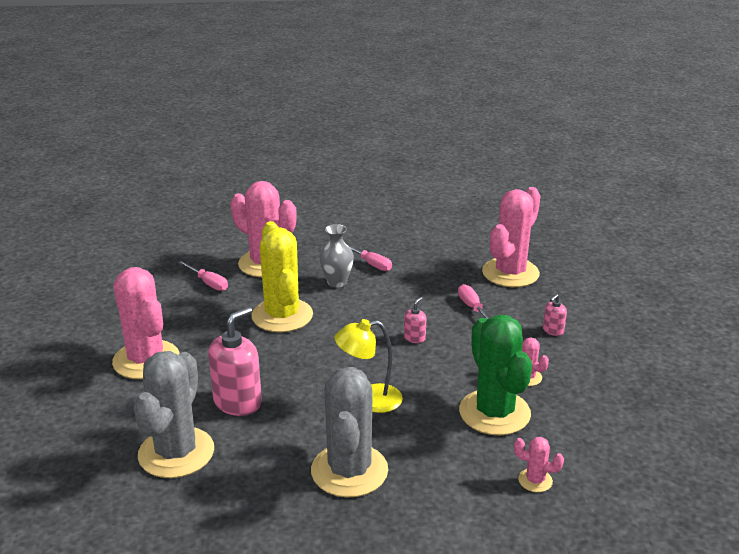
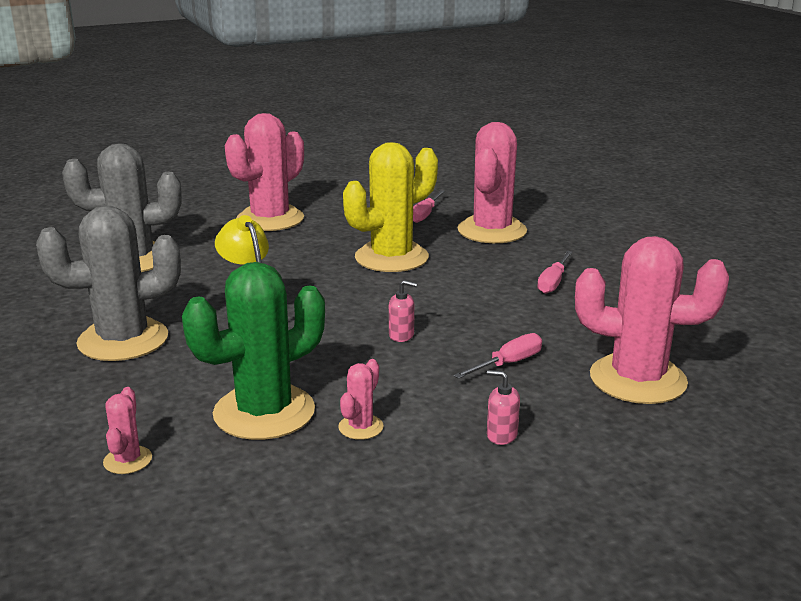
camera: 70 degrees right, 5 degrees down
pink soap dispenser [208,307,262,416] -> none
grey vase [319,224,354,288] -> none

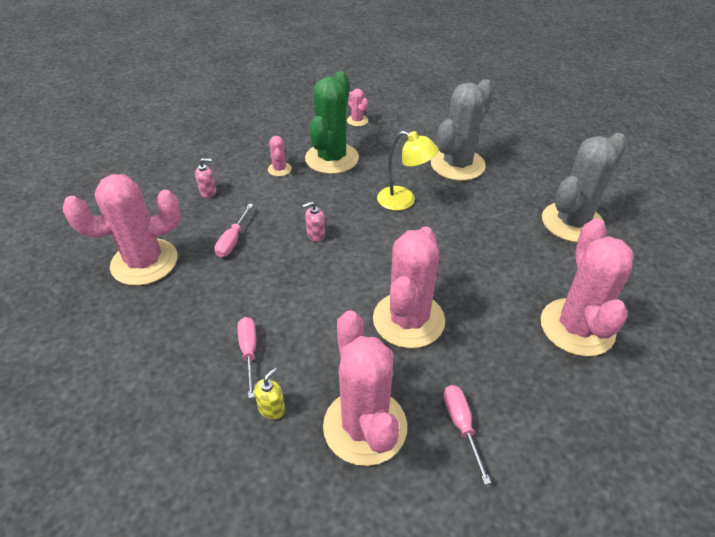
camera: 145 degrees right, 20 degrees up
yellow cactus [343,142,438,272] -> pink cactus [373,226,445,348]
none -> yellow soap dispenser [254,368,285,420]

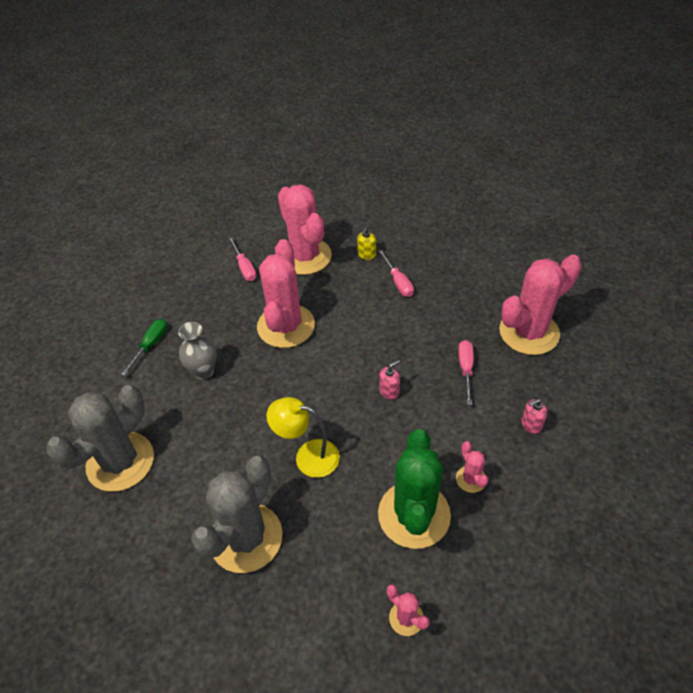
camera: 170 degrees right, 5 degrees up
pink cactus [541,219,634,357] -> green screwdriver [121,319,167,376]
none -> grey vase [178,322,217,380]

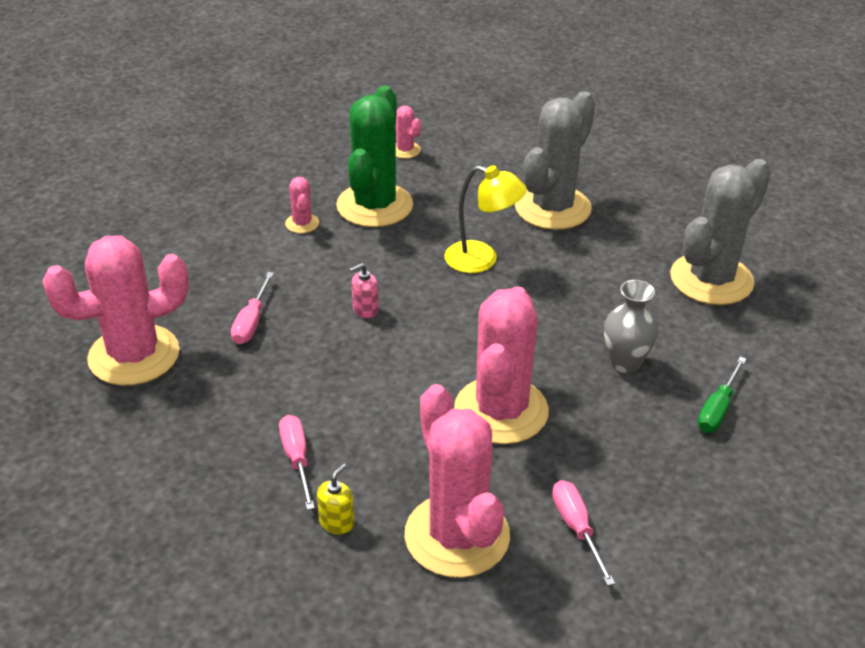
camera: 175 degrees left, 10 degrees down
pink soap dispenser [521,399,547,434] -> none

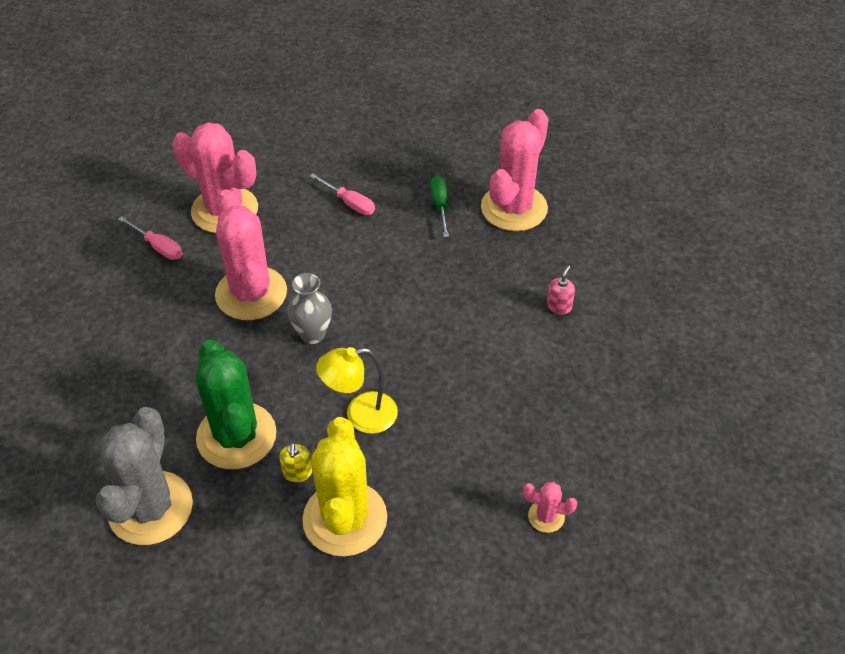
camera: 145 degrees right, 10 degrees up
pink screwdriver [231,272,274,344] -> none
pink cactus [285,177,319,233] -> none
yellow soap dispenser [317,463,354,534] -> yellow soap dispenser moved to [279,443,312,482]
green cactus [336,86,413,227] -> green cactus moved to [196,340,277,469]
pink soap dispenser [349,263,379,319] -> pink soap dispenser moved to [547,265,575,314]
grey cactus [515,91,595,230] -> yellow cactus [302,417,387,557]
grey vase [604,280,658,373] -> grey vase moved to [287,273,332,344]
green screwdriver [697,357,746,433] -> green screwdriver moved to [430,175,449,237]

